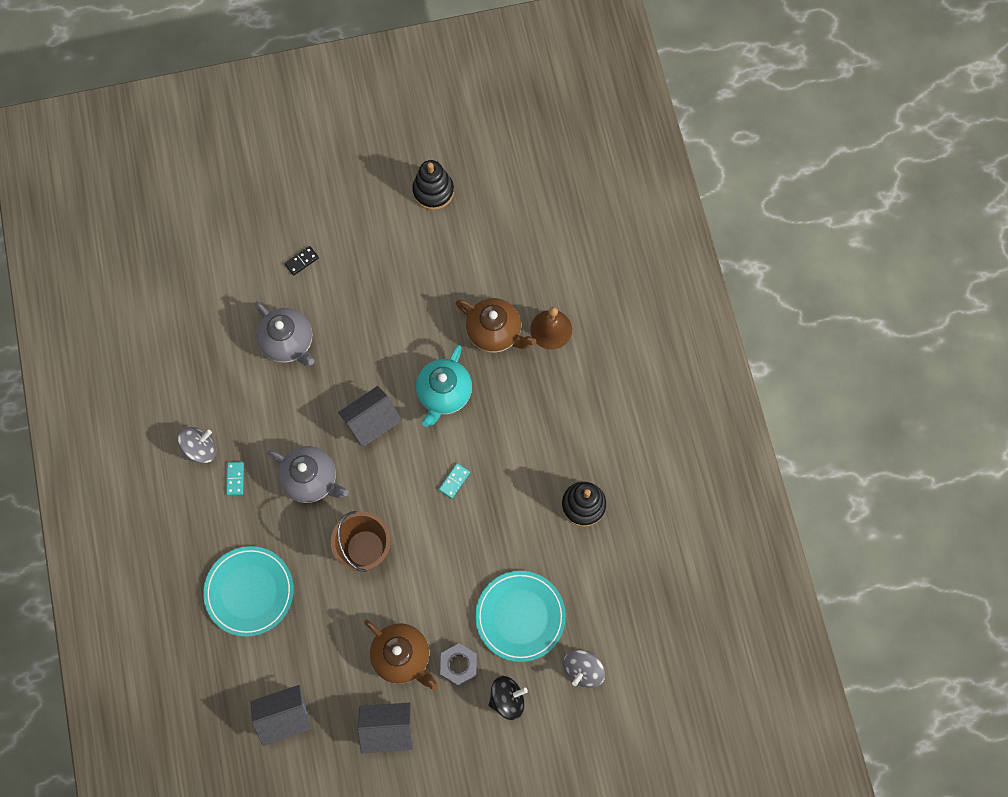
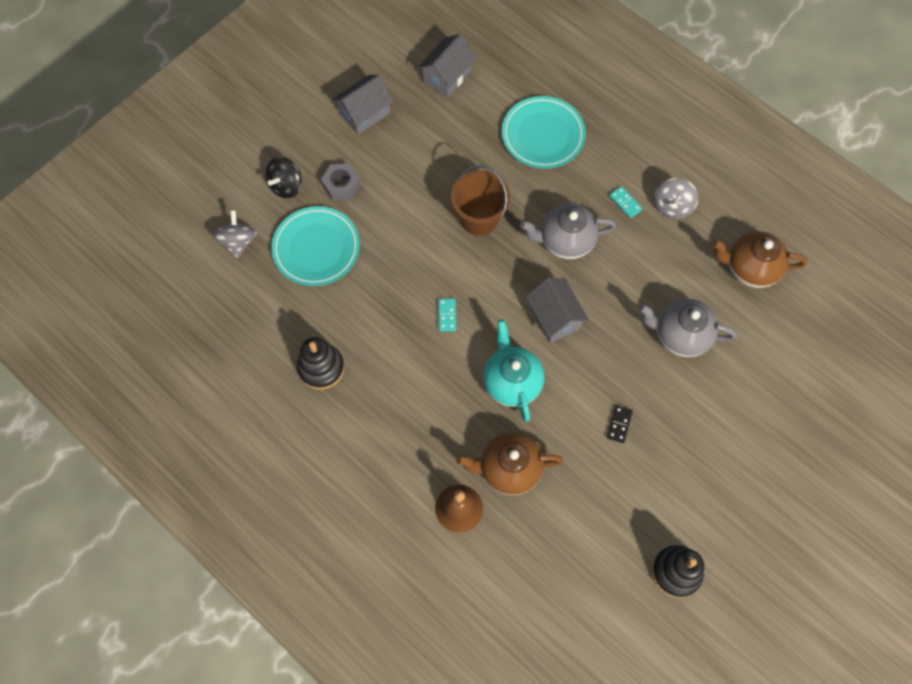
camera: 145 degrees right, 5 degrees down
black domino [284,246,319,276] -> black domino moved to [607,405,633,443]
grey house [338,386,401,446] -> grey house turned 45 degrees counterclockwise [526,278,589,343]
brown teapot [364,620,438,690] -> brown teapot moved to [712,231,807,288]

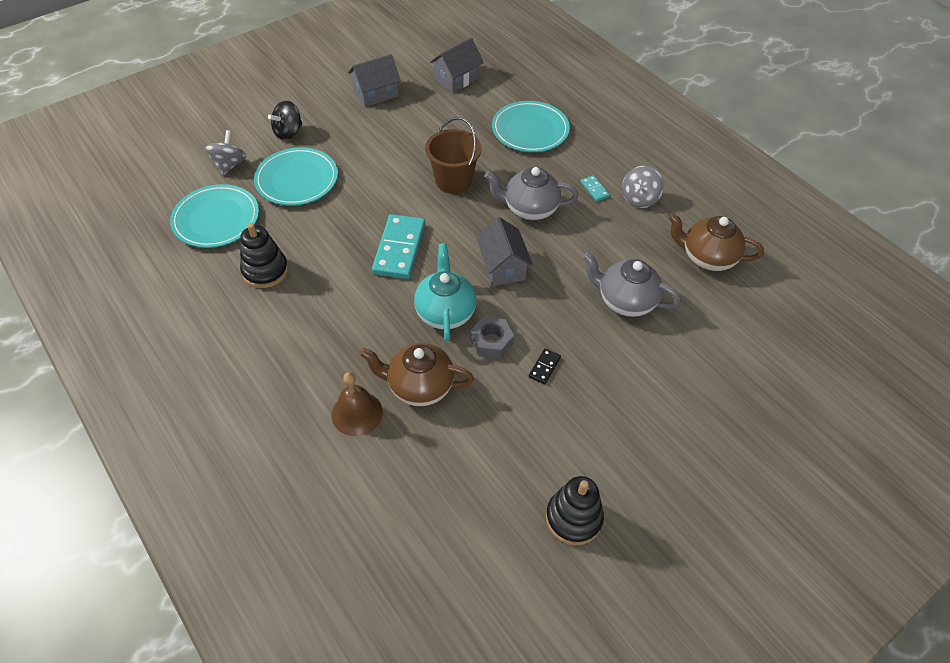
camera: 10 degrees right, 15 degrees down
grey nut [321,163,361,201] -> grey nut moved to [470,317,514,359]
turquoise domino [438,298,456,331] -> turquoise domino [372,214,425,279], size x2.25
none -> turquoise plate [170,184,259,248]

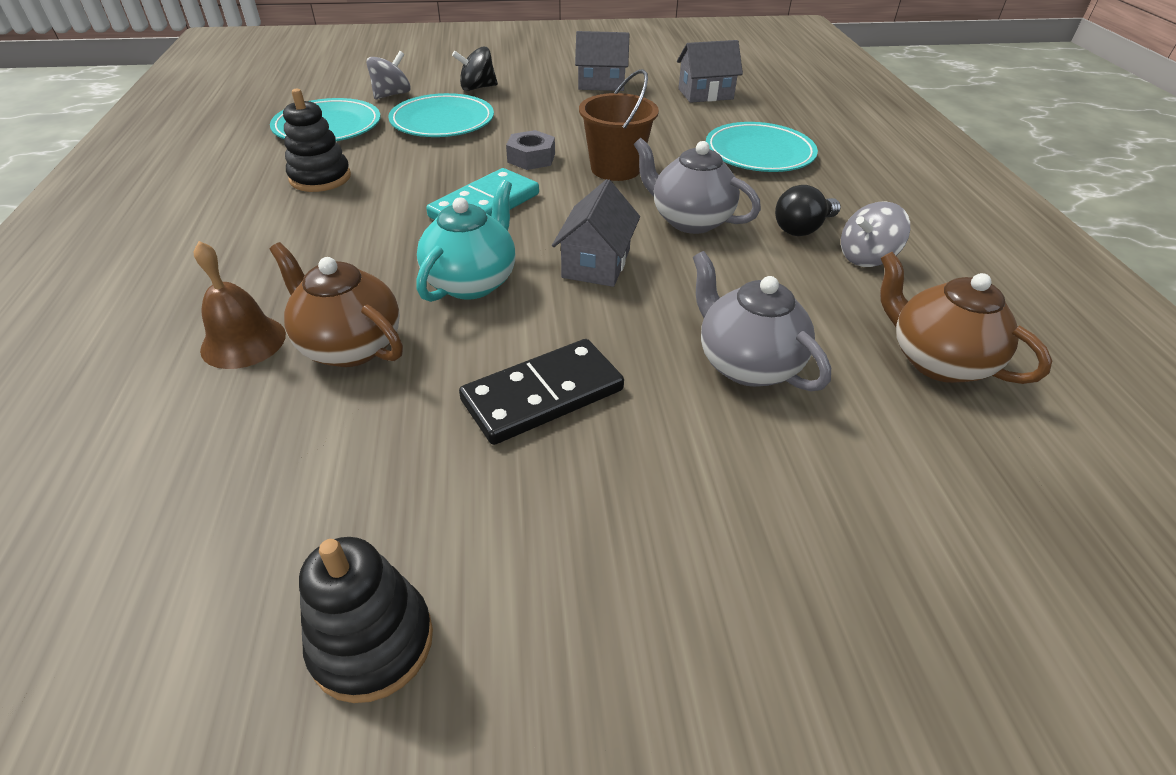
camera: 30 degrees right, 10 degrees down
grey nut [470,317,514,359] -> grey nut moved to [506,130,555,170]
black domino [529,348,561,384] -> black domino [459,339,624,445], size x2.25
turquoise domino [580,175,610,201] -> black light bulb [775,185,841,236]

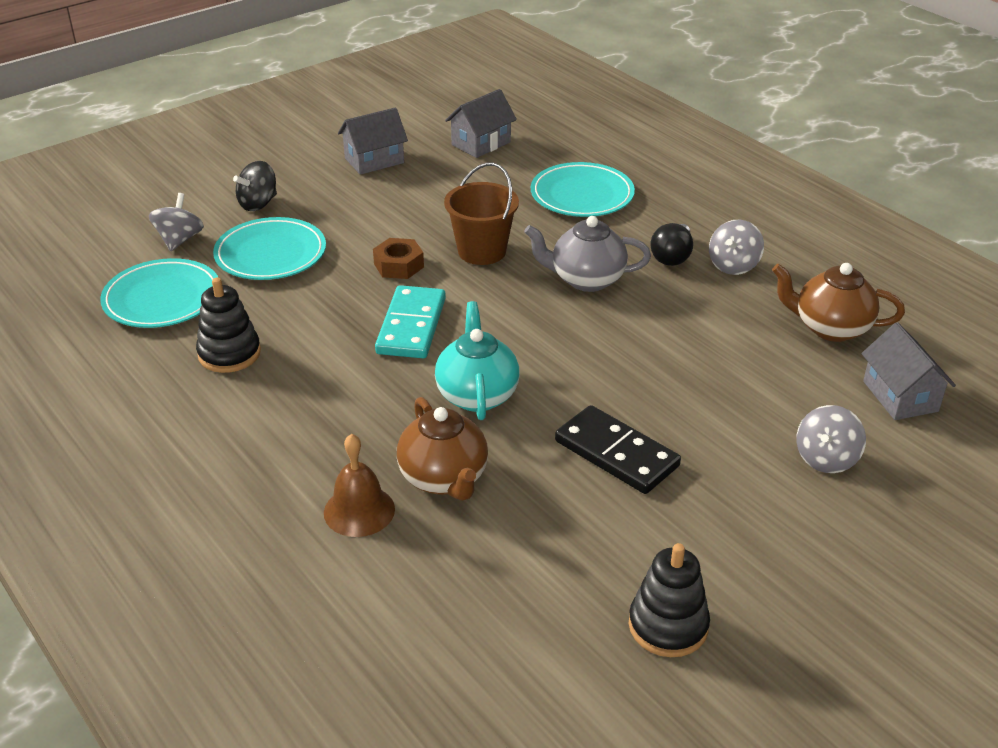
camera: 30 degrees left, 5 degrees down
brown teapot [270,242,403,367] -> brown teapot turned 120 degrees counterclockwise [397,397,488,501]
black domino [459,339,624,445] -> black domino turned 75 degrees counterclockwise [555,405,681,494]
grey nut [506,130,555,170] -> brown nut [373,238,424,279]
grey house [552,179,640,287] -> grey house moved to [861,322,956,420]
grey teapot [693,251,831,391] -> none
none -> grey spinning top [796,405,866,473]

